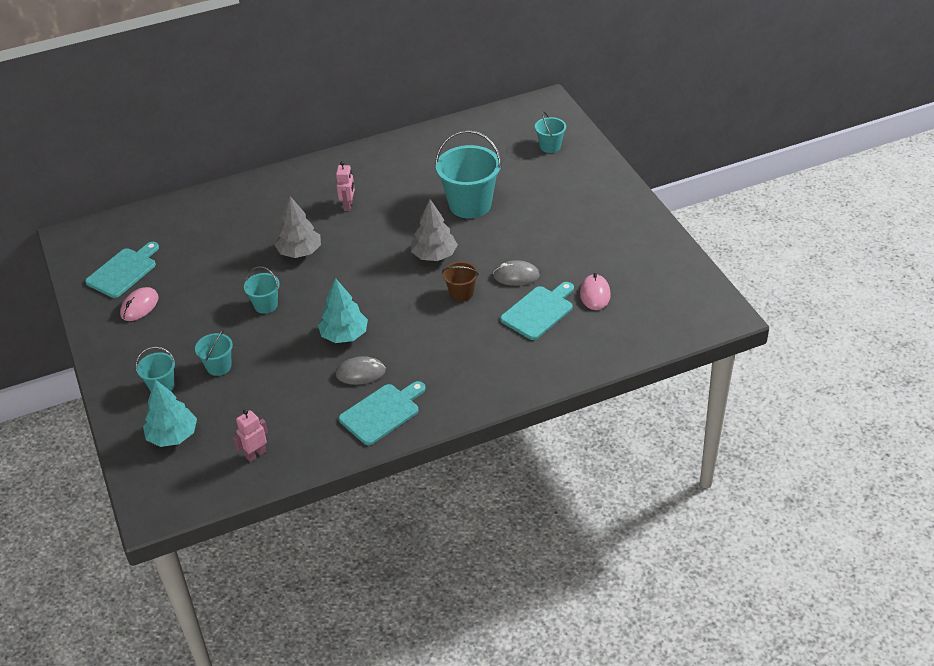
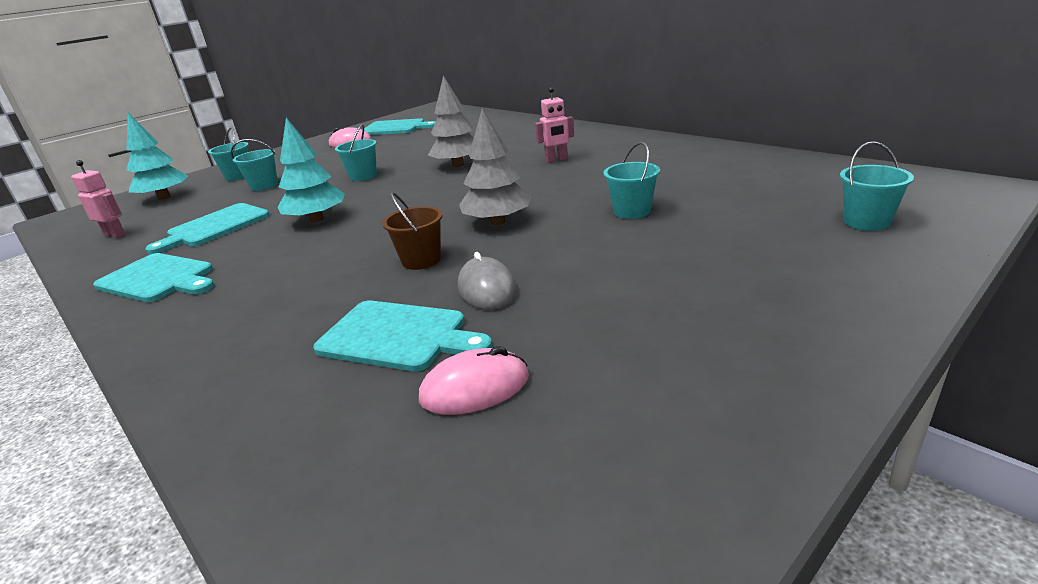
camera: 70 degrees right, 15 degrees down
grey mouse [336,356,386,385] -> none
turquoise bucket [435,130,502,219] -> turquoise bucket [604,142,660,219], size x0.52
none -> turquoise cutting board [145,203,270,254]

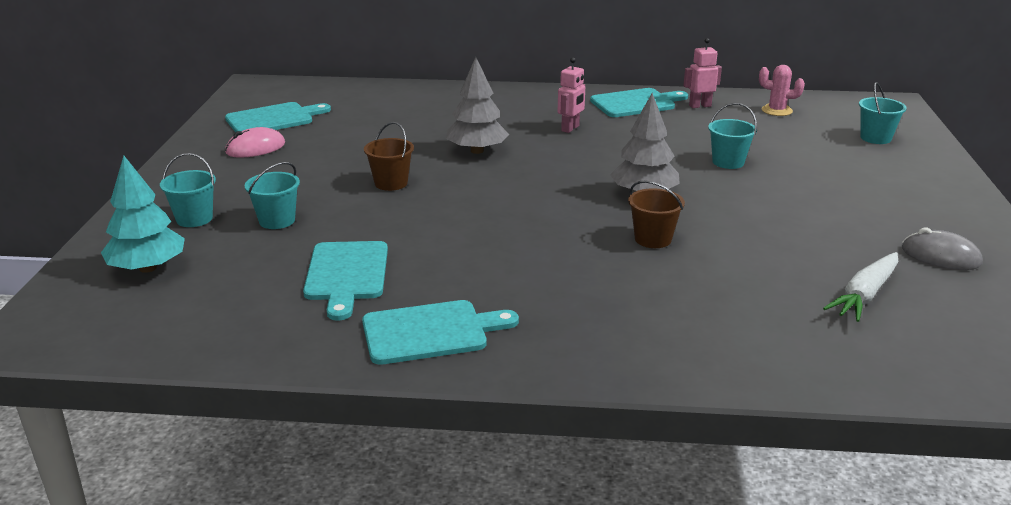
camera: 45 degrees left, 0 degrees up
pink robot [71,160,126,238] -> pink robot moved to [683,38,722,108]
turquoise tree [278,118,345,223] -> none
turquoise cutting board [313,300,492,371] -> turquoise cutting board moved to [590,88,688,117]
turquoise bucket [335,124,377,181] -> brown bucket [364,122,414,191]
pink mouse [419,346,529,415] -> white carrot [823,252,898,322]
grey mouse [458,252,517,310] -> grey mouse moved to [902,228,983,270]
none -> pink cactus [759,65,805,116]

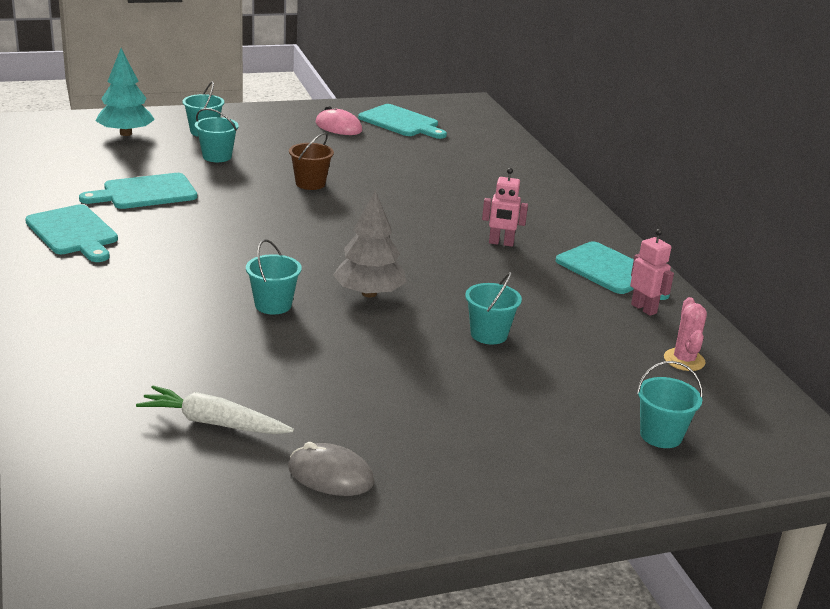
camera: 65 degrees right, 0 degrees up
grey tree [446,57,509,154] -> none
brown bucket [628,181,685,248] -> turquoise bucket [246,239,302,315]
grey mouse [902,228,983,270] -> grey mouse turned 75 degrees counterclockwise [288,442,374,496]

